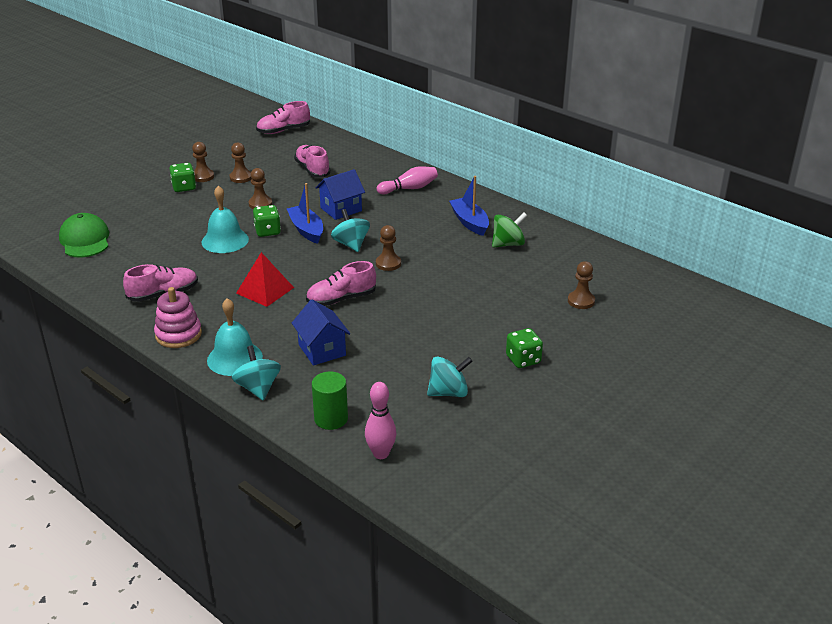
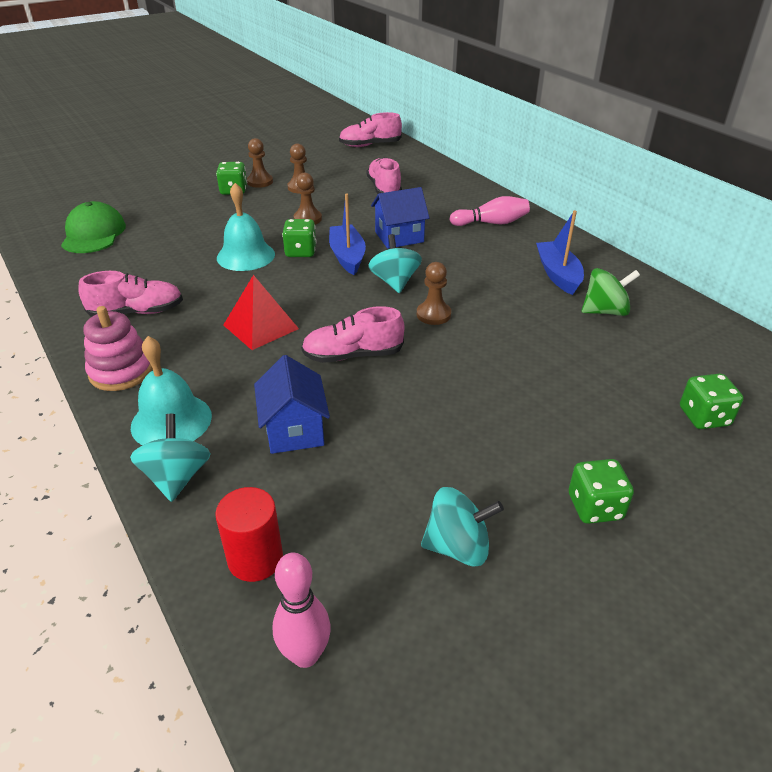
camera: 15 degrees right, 5 degrees up
green cylinder [312,371,348,430] -> red cylinder [215,487,283,582]
brown pawn [568,261,595,309] -> green dice [680,374,743,429]

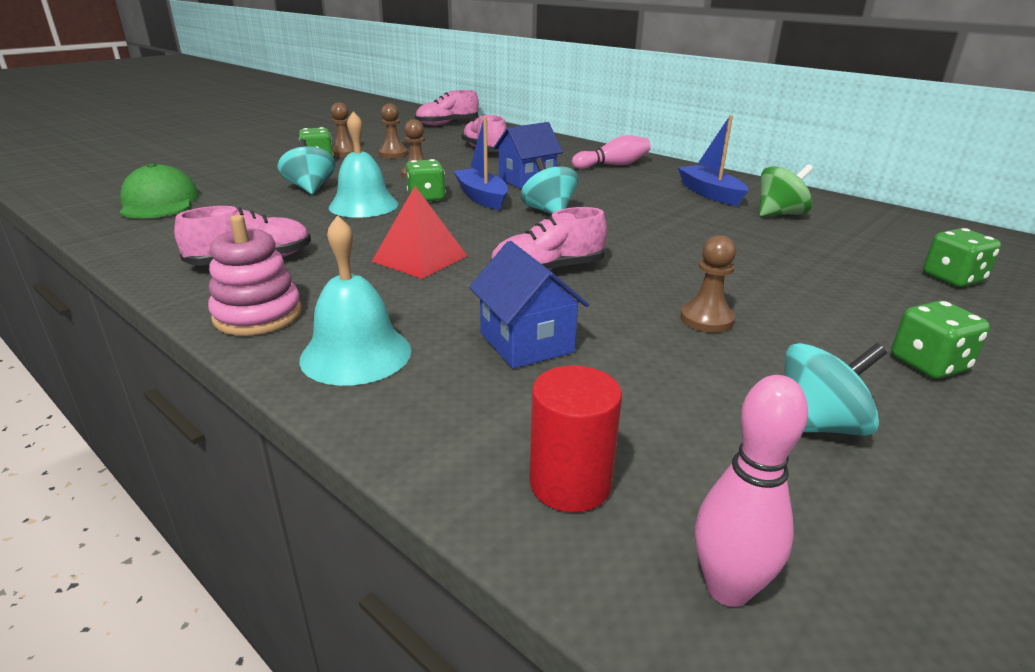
camera: 15 degrees left, 10 degrees down
turquoise spinning top [130,414,211,502] -> turquoise spinning top moved to [277,139,336,194]
brown pawn [417,262,451,325] -> brown pawn moved to [680,235,736,333]

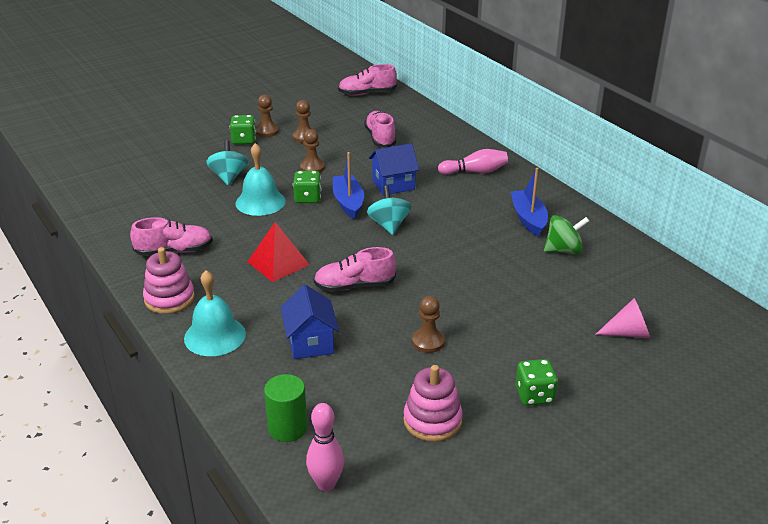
camera: 15 degrees right, 5 degrees up
green cap [119,163,199,219] -> none
red cylinder [530,365,622,512] -> green cylinder [264,374,307,442]
turquoise spinning top [784,343,887,436] -> pink stacking toy [403,365,463,442]
green dice [923,228,1001,287] -> pink cone [595,298,650,338]

